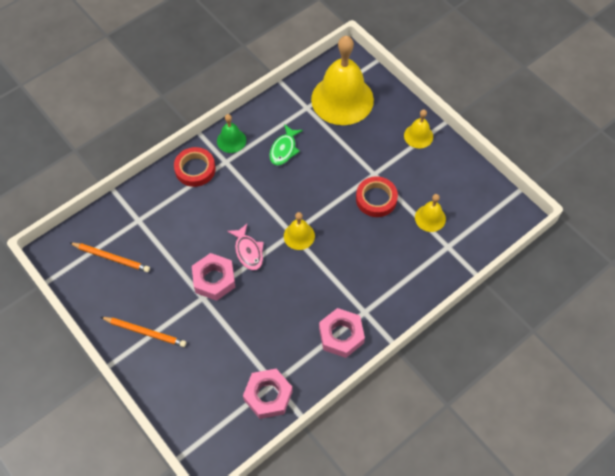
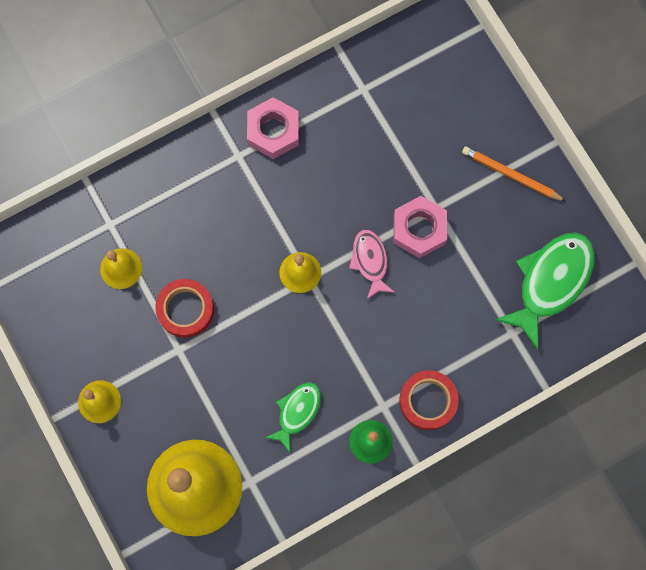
camera: 170 degrees left, 15 degrees up
orange pencil [70,242,150,272] -> green fish [495,233,595,350]
pink nut [243,369,293,419] -> none

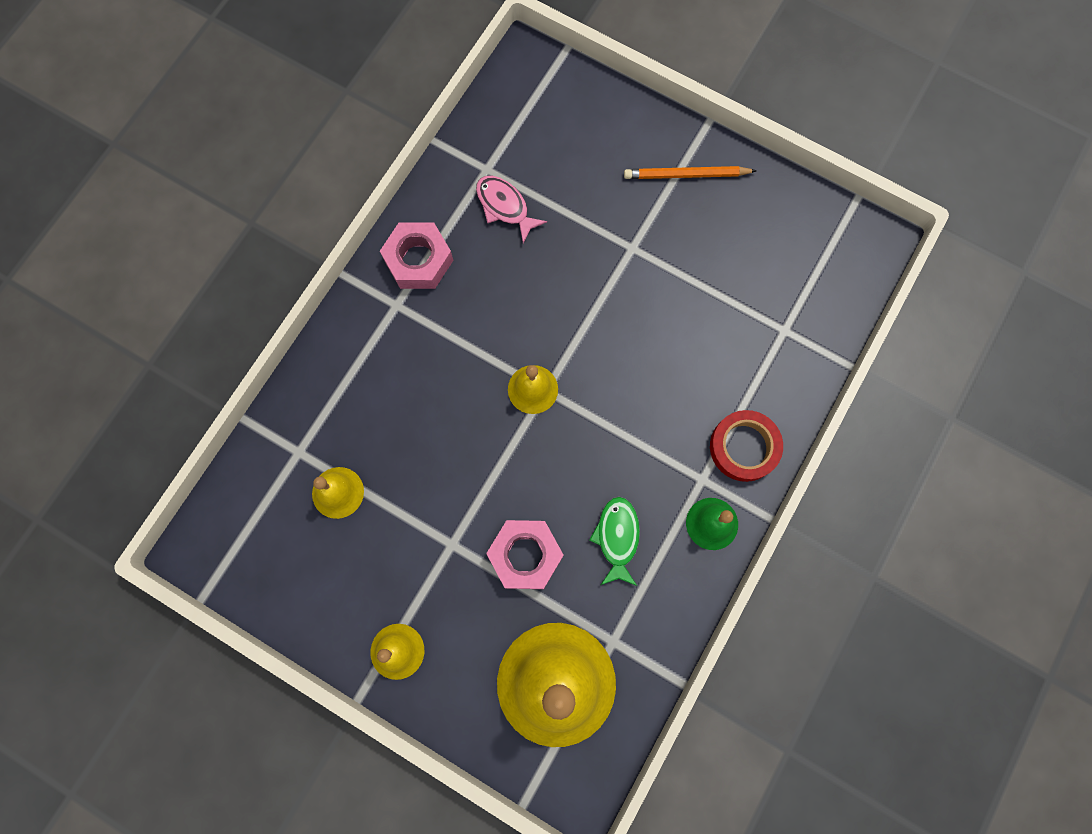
camera: 30 degrees left, 0 degrees up
red tape [155,279,214,338] -> none
pink fish [349,230,395,299] -> pink fish moved to [476,176,547,243]
pink nut [394,196,447,258] -> pink nut moved to [486,520,564,589]
green fish [495,233,595,350] -> none

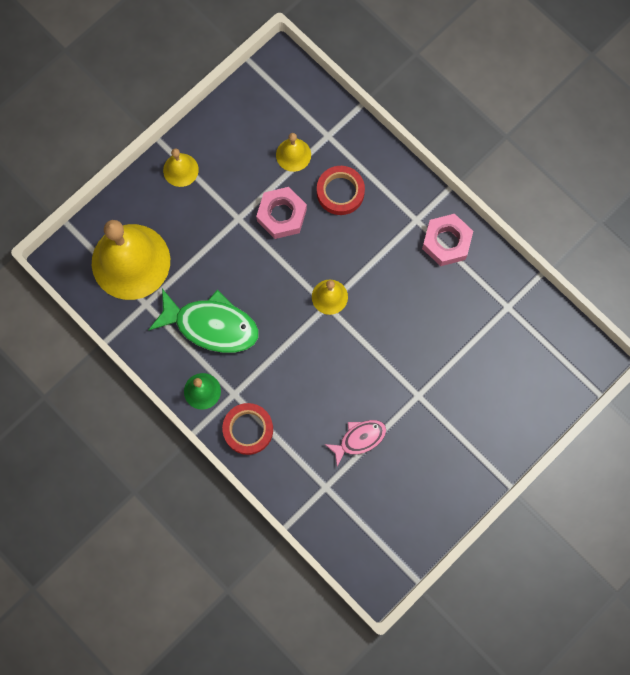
camera: 105 degrees right, 0 degrees up
pink fish [476,176,547,243] -> pink fish moved to [325,420,386,466]
pink nut [486,520,564,589] -> pink nut moved to [256,187,307,239]
green fish [589,497,640,586] -> green fish [149,289,259,353], size x1.77
orange pencil [624,166,757,179] -> none
none -> red tape [317,166,365,215]

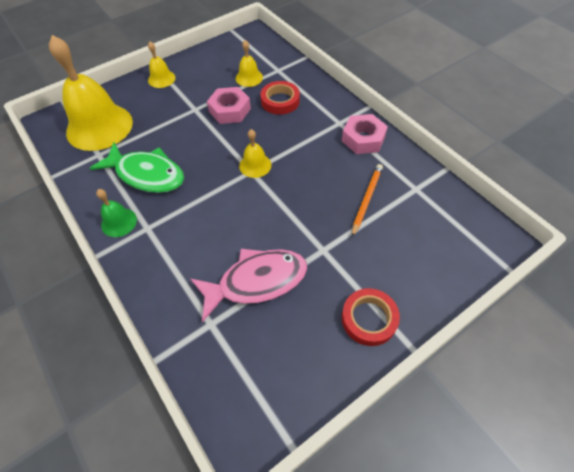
camera: 10 degrees right, 20 degrees down
red tape [222,403,273,455] -> red tape moved to [342,288,400,346]
pink fish [325,420,386,466] -> pink fish [191,249,307,322], size x1.77
none -> orange pencil [352,164,383,237]

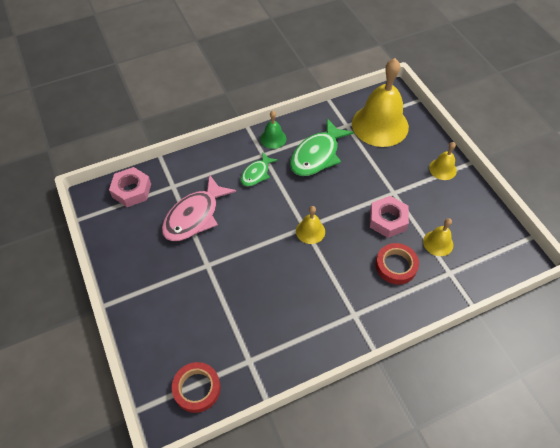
camera: 100 degrees right, 0 degrees up
pink fish [191,249,307,322] -> pink fish turned 45 degrees clockwise [162,174,236,241]
pink nut [342,114,388,154] -> pink nut moved to [109,167,151,207]
red tape [342,288,400,346] -> red tape moved to [172,362,221,413]
orange pencil [352,164,383,237] -> none
none -> green fish [241,152,278,186]

